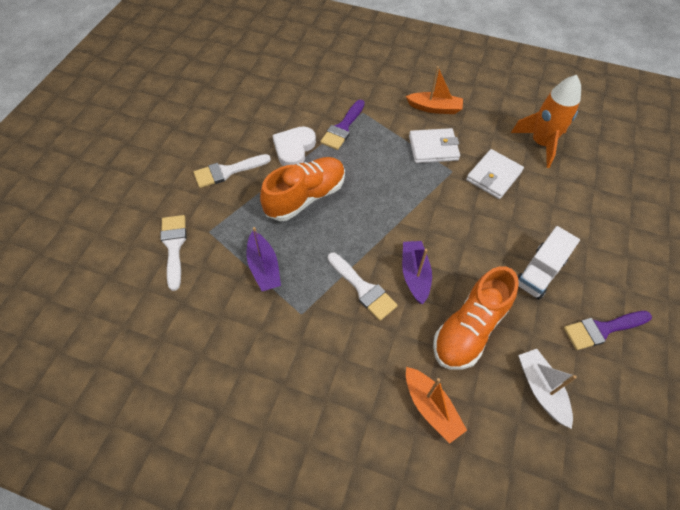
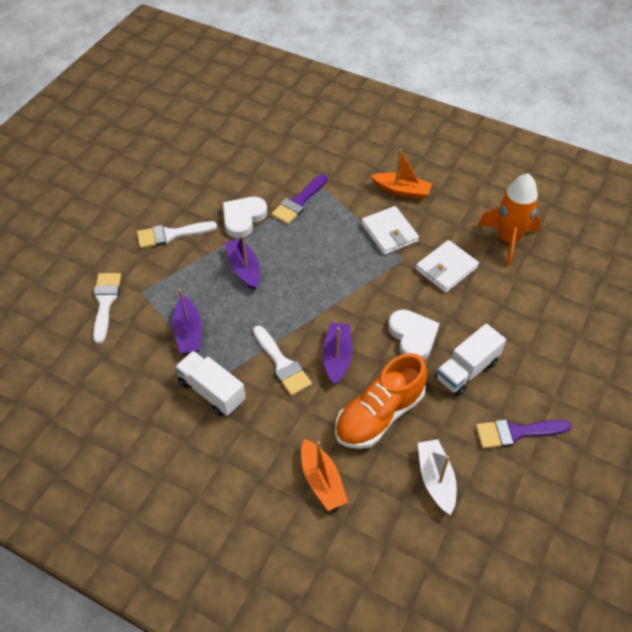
camera: 10 degrees right, 5 degrees down
orange shoe [260,157,345,221] -> purple boat [225,235,260,290]
white wallet [409,128,460,163] -> white wallet turned 60 degrees clockwise [361,206,419,255]
none -> white truck [175,351,246,416]
none -> white heart [388,310,439,360]

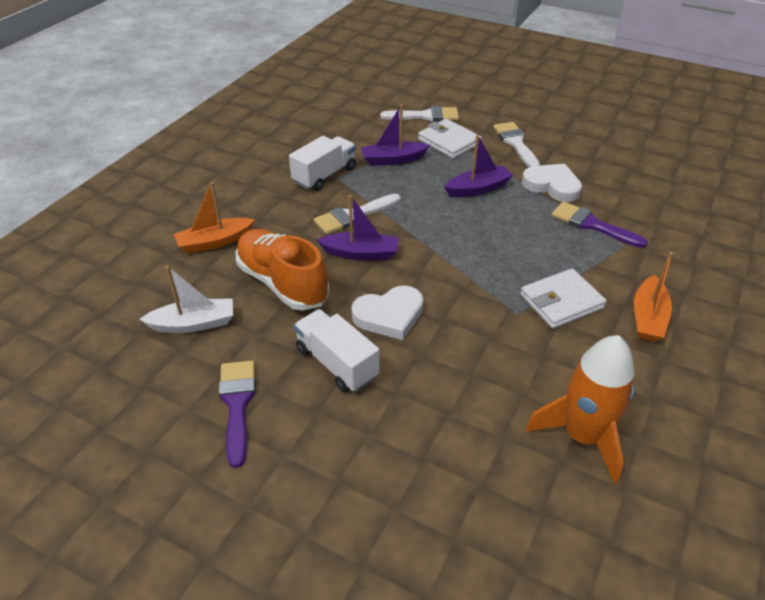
camera: 90 degrees right, 10 degrees down
white wallet [415,240,479,293] -> white wallet moved to [418,119,482,158]

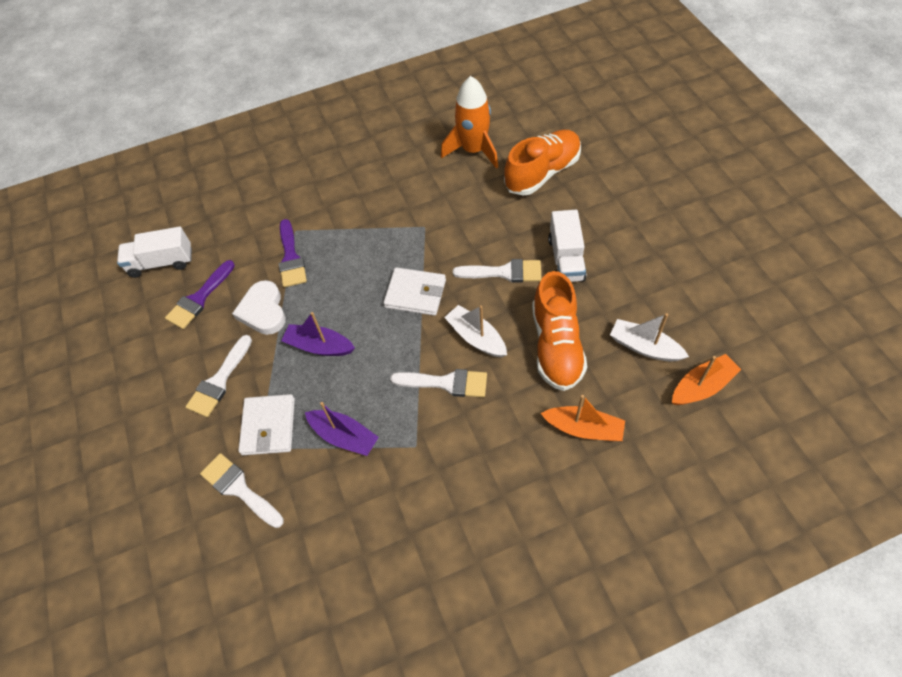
camera: 135 degrees left, 15 degrees up
purple brush [219,360,256,468] -> purple brush moved to [165,260,235,329]
white truck [289,136,356,191] -> white truck moved to [117,227,192,278]
purple boat [317,195,399,260] -> white boat [444,305,507,358]
white heart [351,286,424,340] -> white brush [453,259,541,283]
white wallet [520,268,607,328] -> white wallet moved to [383,267,446,316]
orange boat [634,252,673,342] -> orange boat moved to [672,354,741,405]
none -> orange shoe [504,130,581,196]

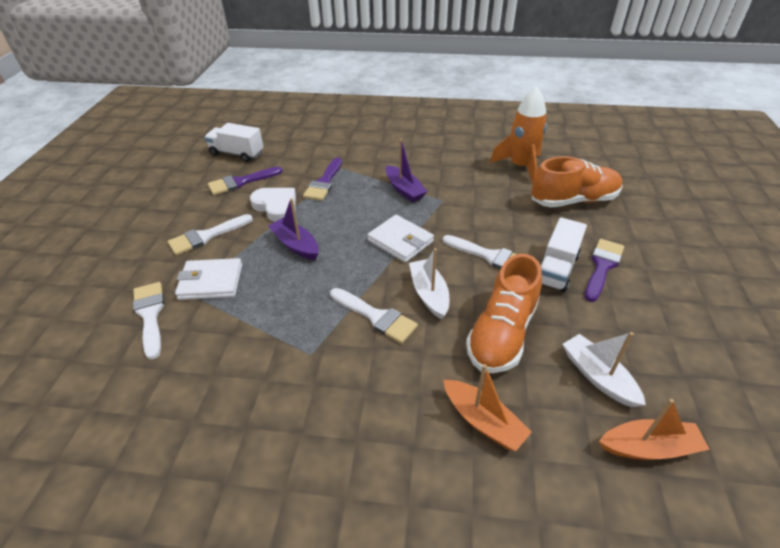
camera: 25 degrees right, 15 degrees down
white heart [232,280,286,335] -> white heart turned 120 degrees clockwise [250,188,296,222]
white wallet [238,394,295,455] -> white wallet turned 60 degrees clockwise [175,258,242,300]
purple boat [305,402,379,456] -> purple boat moved to [386,139,428,202]
none -> purple brush [585,239,624,302]

